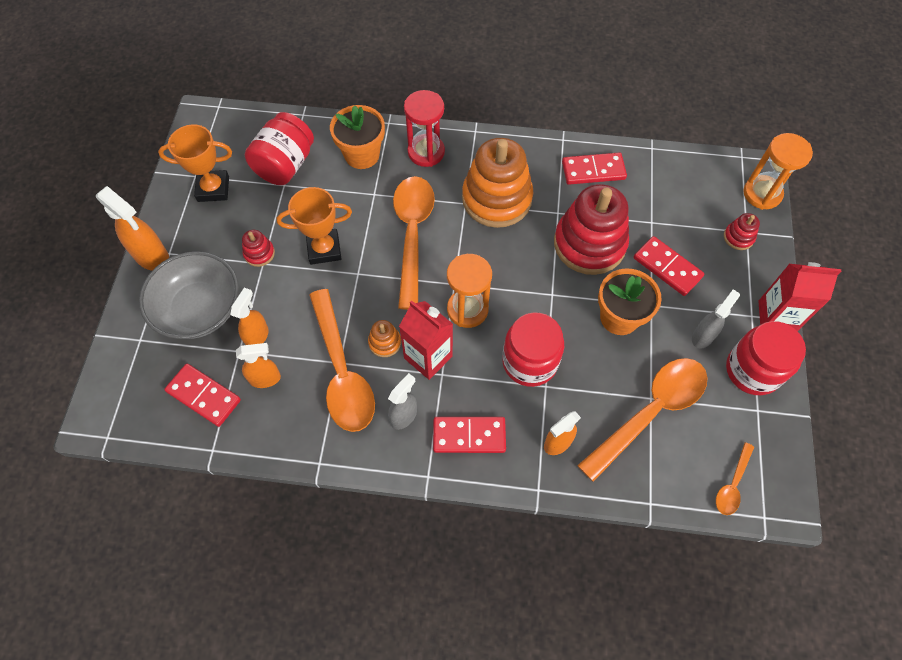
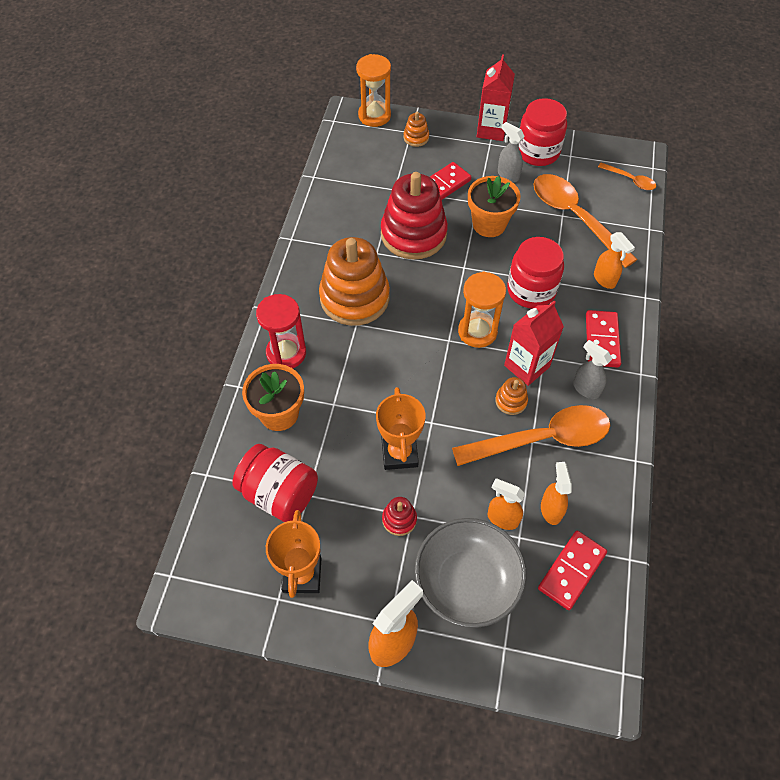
camera: 85 degrees left, 5 degrees down
orange spoon [393,176,435,310] -> none
red domino [562,152,627,185] -> none
red stacking toy [724,213,760,250] -> orange stacking toy [404,112,429,147]

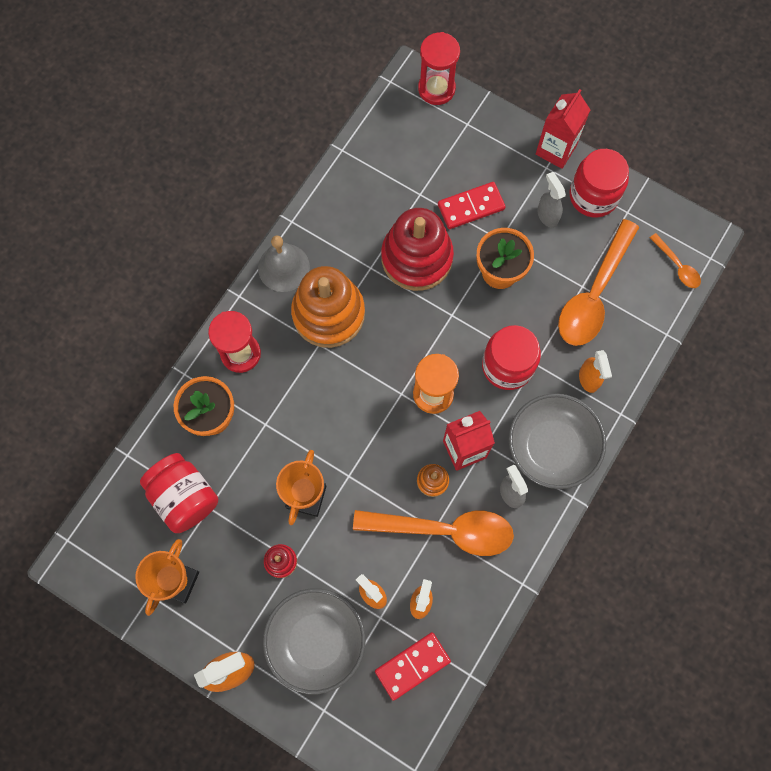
camera: 20 degrees right, 15 degrees up
orange hourglass [356,54,391,127] -> red hourglass [418,32,460,105]
orange stacking toy [404,112,429,147] -> none
orange spoon [533,174,638,268] -> orange spoon turned 135 degrees counterclockwise [558,219,639,346]
red domino [586,310,621,368] -> grey bowl [509,393,606,489]
none -> grey bell [258,236,310,292]

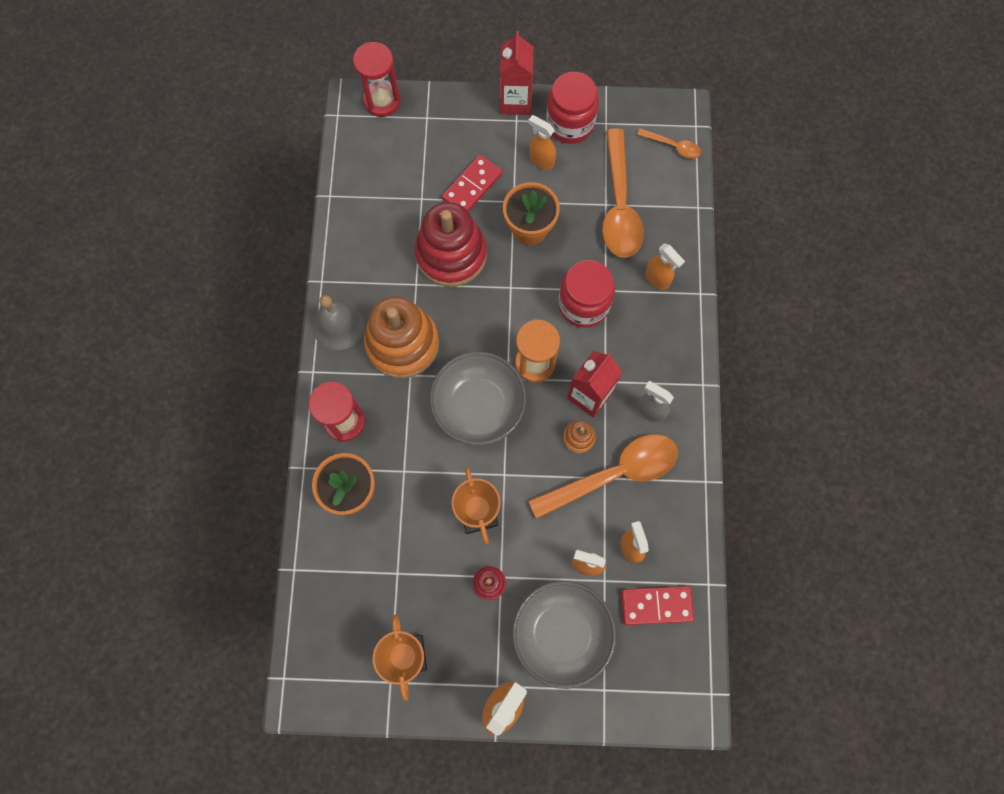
camera: 30 degrees left, 0 degrees up
red jar [140,453,218,533] -> none
red domino [375,632,451,701] -> red domino turned 60 degrees clockwise [621,586,694,625]
grey bowl [509,393,606,489] -> grey bowl moved to [430,352,526,445]
grey spray bottle [537,172,566,228] -> orange spray bottle [528,115,556,170]

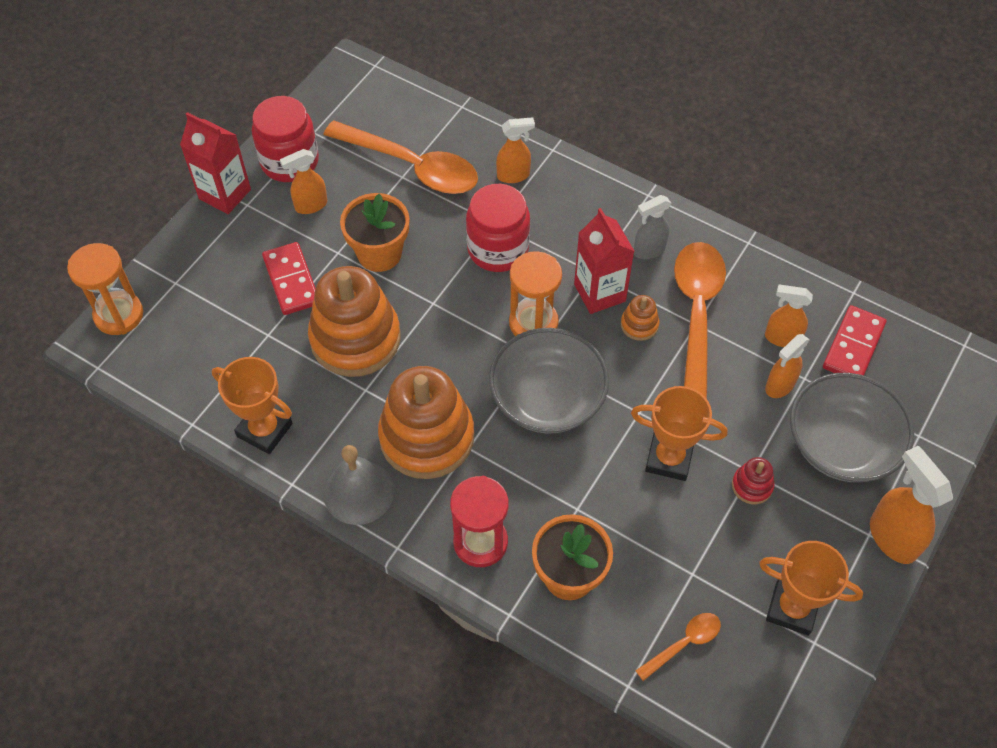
camera: 60 degrees left, 15 degrees down
red hourglass [353,42,401,117] -> orange hourglass [67,243,143,335]
red stacking toy [414,202,487,287] -> orange stacking toy [308,266,401,377]
orange spoon [637,128,701,159] -> orange spoon moved to [635,613,721,681]
none -> orange trophy [212,357,293,454]

